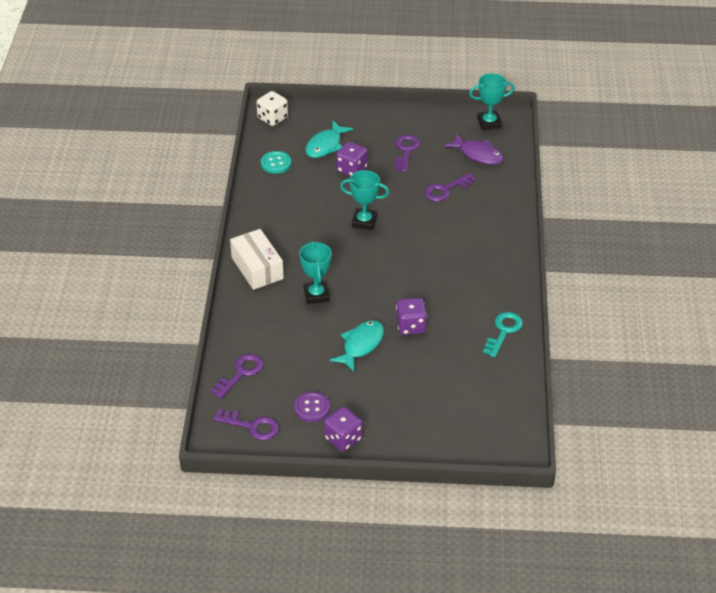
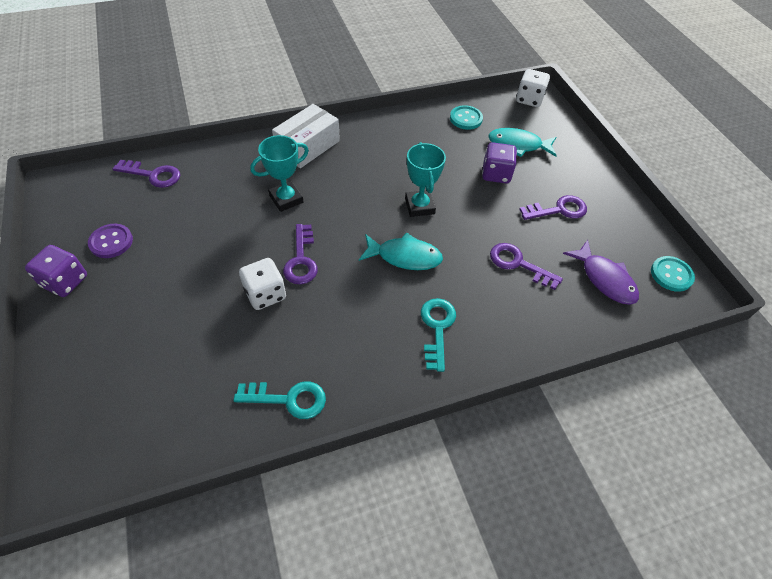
camera: 65 degrees right, 10 degrees up
purple key [213,409,279,440] -> purple key moved to [283,224,318,284]
turquoise fish [330,320,384,372] -> turquoise fish moved to [359,232,443,270]
purple dice [396,298,427,335] -> white dice [239,258,286,310]
purple fish [444,133,504,165] -> purple fish turned 45 degrees counterclockwise [563,240,639,305]
turquoise trophy [469,73,515,130] -> turquoise button [651,256,695,292]
none -> turquoise key [421,298,456,372]

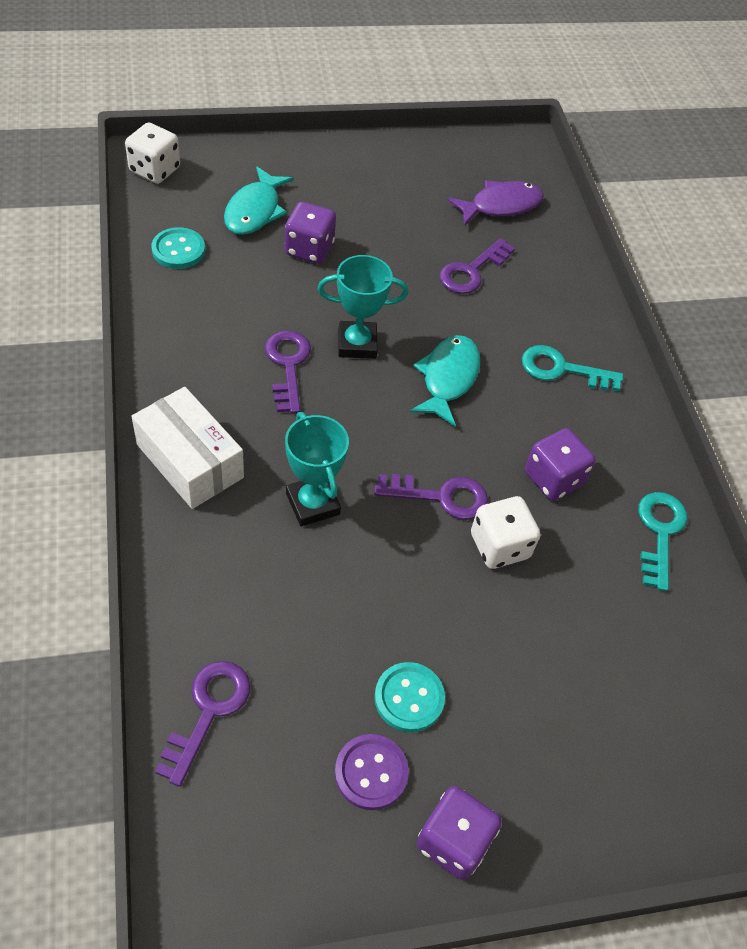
camera: 85 degrees left, 0 degrees up
purple key [519,195,587,220] -> purple key moved to [265,330,311,413]
turquoise button [651,256,695,292] -> turquoise button moved to [374,662,445,732]
none -> purple dice [525,428,596,501]

